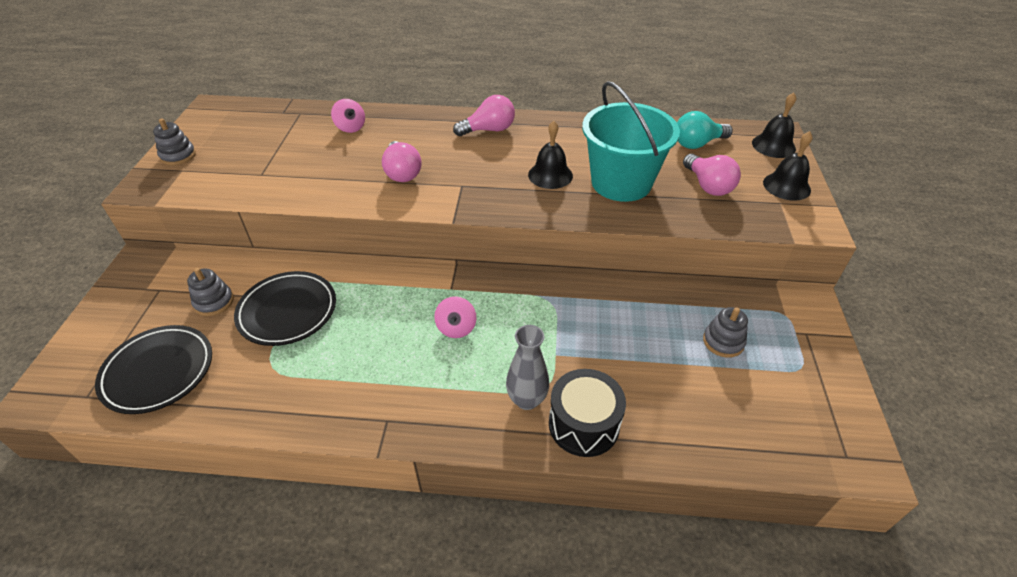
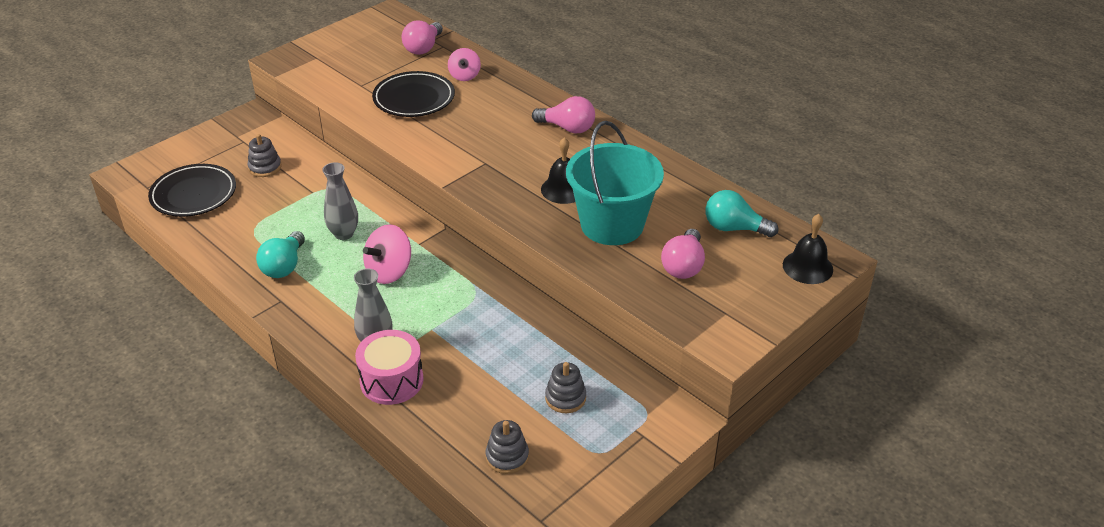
camera: 40 degrees right, 5 degrees down
grey stacking toy [153,119,196,165] -> grey stacking toy moved to [486,420,529,474]
black plate [234,271,336,346] -> black plate moved to [372,71,455,117]
pink light bulb [382,141,422,182] -> pink light bulb moved to [401,20,443,55]
pink spinning top [434,296,477,338] -> pink spinning top [363,224,411,284], size x1.55
black drum [549,369,626,457] -> pink drum [355,330,424,405]
black bell [763,131,813,201] -> none
none -> turquoise light bulb [256,231,305,278]
none -> grey vase [322,162,358,240]

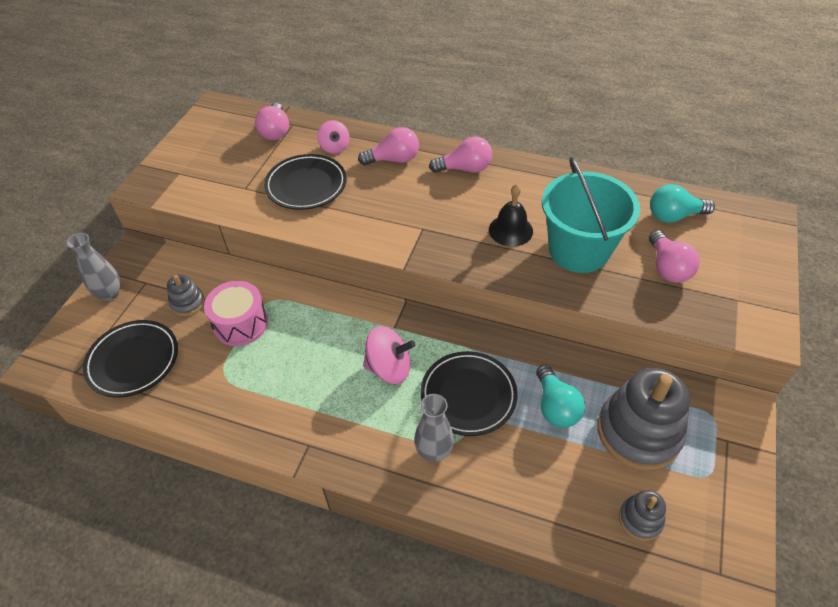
camera: 25 degrees left, 10 degrees up
turquoise light bulb [256,231,305,278] -> turquoise light bulb moved to [536,365,585,428]
grey vase [322,162,358,240] -> grey vase moved to [66,233,120,301]
pink drum [355,330,424,405] -> pink drum moved to [204,281,268,346]
pink spinning top [363,224,411,284] -> pink spinning top turned 105 degrees counterclockwise [363,326,415,384]
grey stacking toy [545,362,586,413] -> grey stacking toy [597,368,690,470], size x2.09
black bell [783,214,833,284] -> none
none -> pink light bulb [358,127,419,165]
none -> black plate [420,351,518,436]

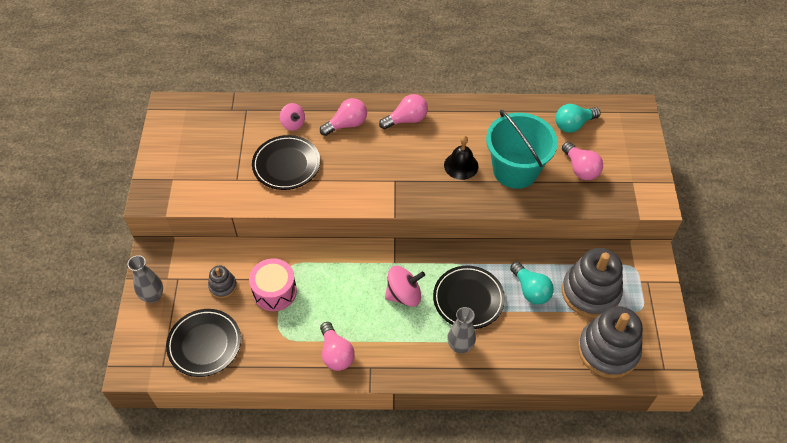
camera: 20 degrees left, 5 degrees up
pink light bulb [255,103,289,140] -> pink light bulb moved to [320,322,355,371]
grey stacking toy [619,490,666,541] -> grey stacking toy [578,306,643,378], size x2.09

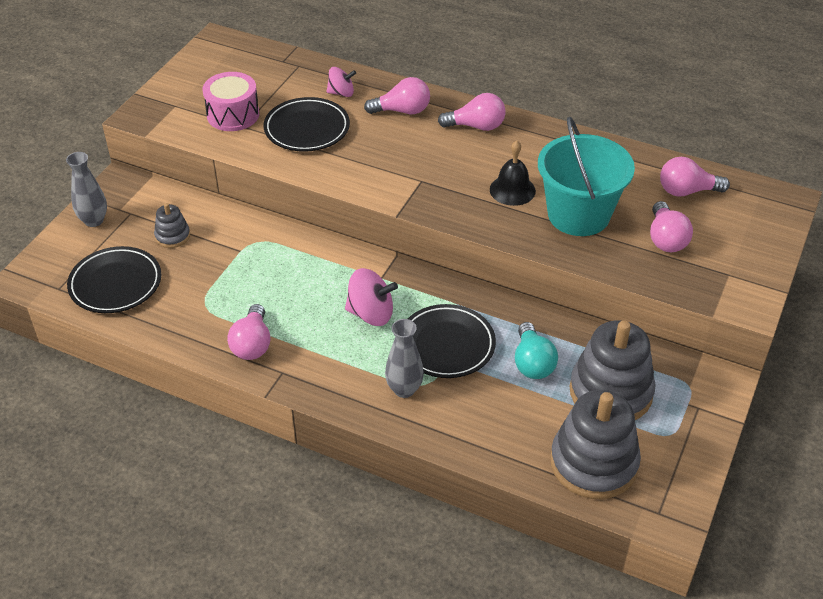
camera: 25 degrees right, 10 degrees down
pink drum [249,258,297,311] -> pink drum moved to [203,72,259,131]
pink spinning top [280,103,305,131] -> pink spinning top turned 75 degrees counterclockwise [327,67,356,97]
turquoise light bulb [555,104,601,133] -> pink light bulb [660,157,730,197]

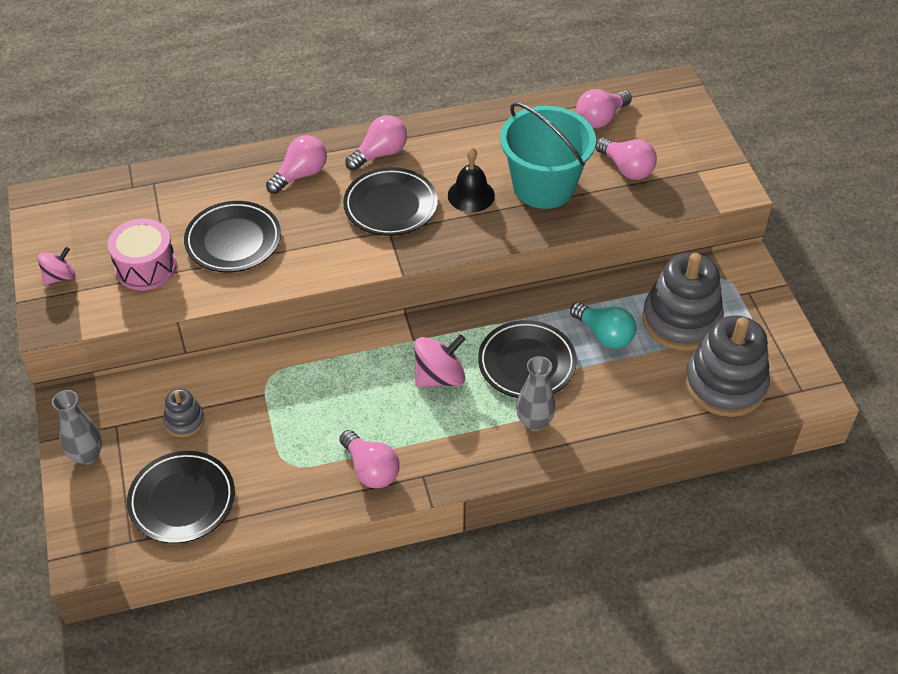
camera: 40 degrees left, 5 degrees up
pink spinning top [327,67,356,97] -> pink spinning top moved to [37,247,75,285]
none -> black plate [343,167,438,236]

